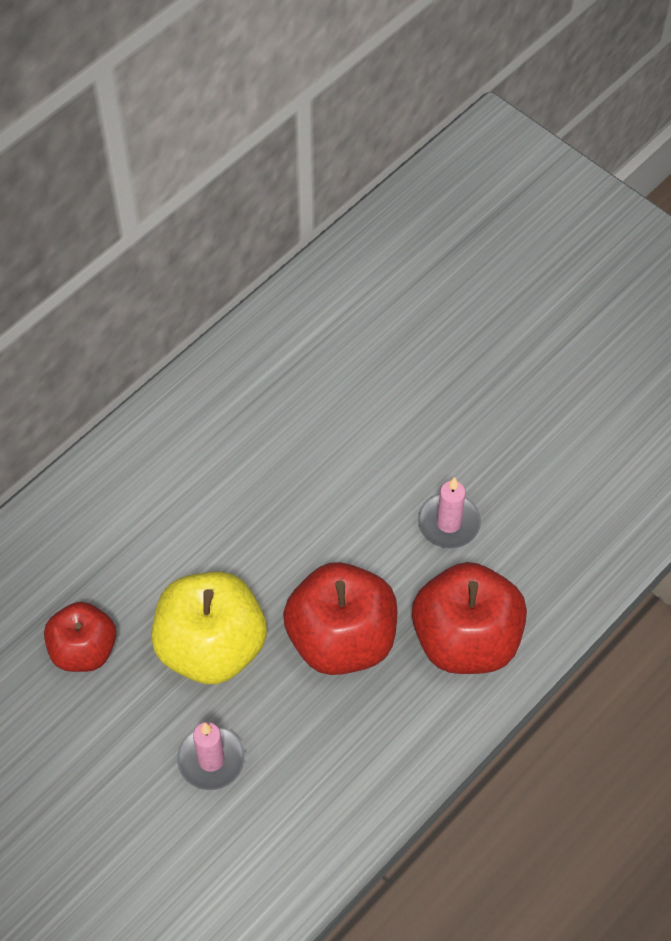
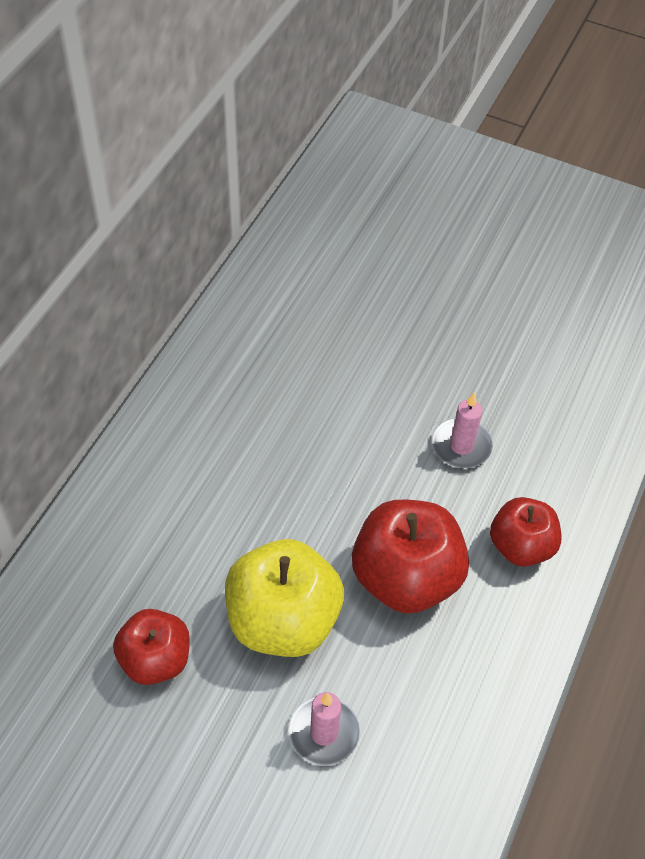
camera: 20 degrees left, 5 degrees down
red apple [412,562,527,674] -> red apple [490,497,561,567], size x0.63

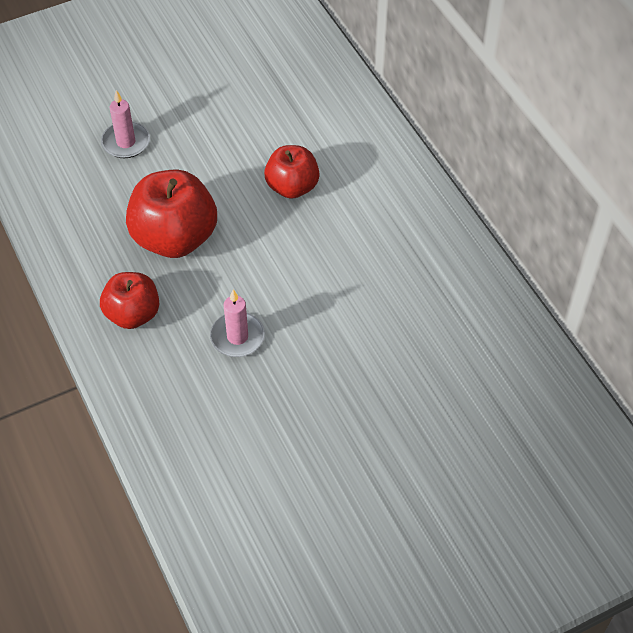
camera: 130 degrees right, 0 degrees up
red apple [113,609,190,685] -> red apple moved to [264,145,320,199]
yellow apple [225,539,344,657] -> none

